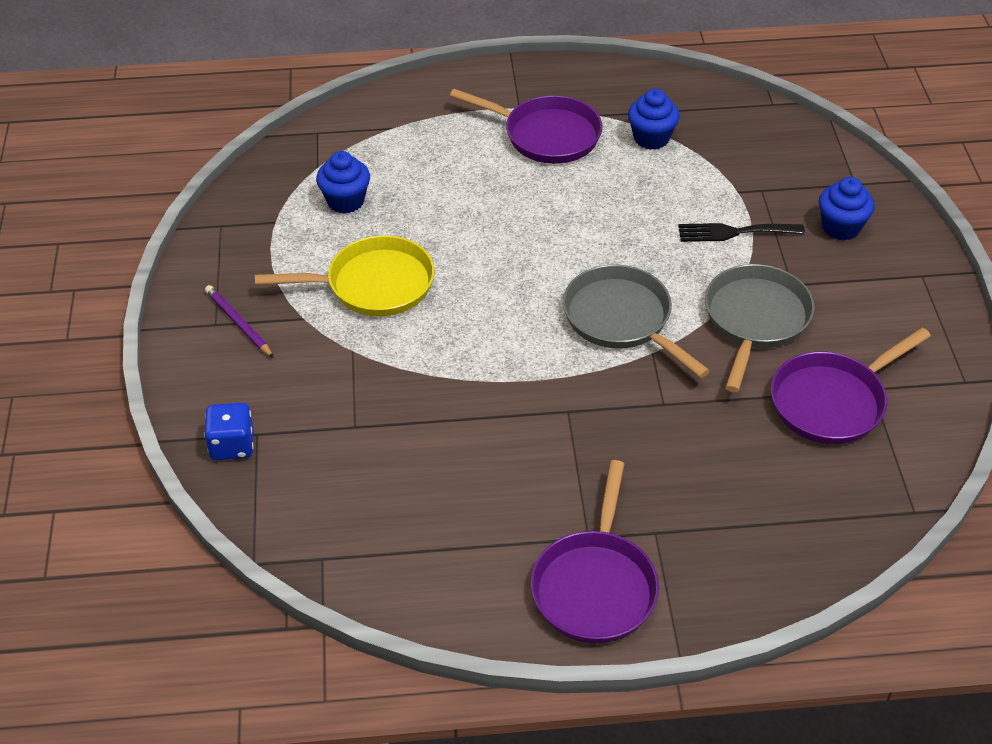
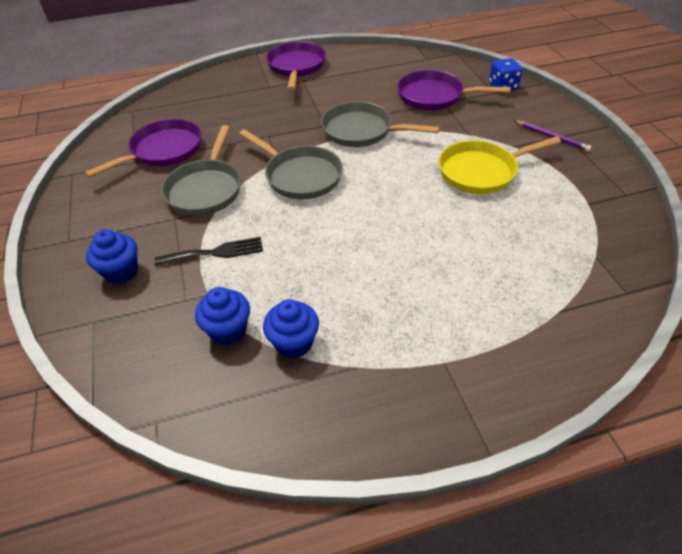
camera: 170 degrees right, 0 degrees up
blue cupcake [316,151,370,214] -> blue cupcake moved to [195,287,250,345]
purple pan [450,89,603,164] -> purple pan moved to [397,70,511,110]
none -> grey pan [321,102,440,147]

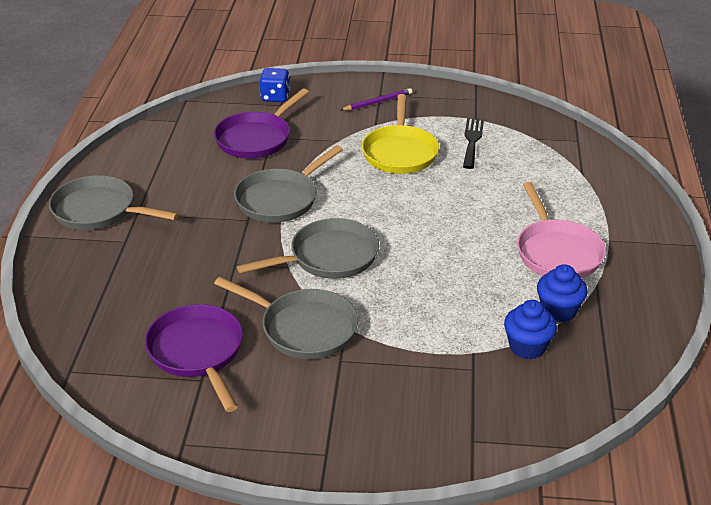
camera: 70 degrees left, 10 degrees down
blue cupcake [86,229,138,284] -> none
black fork [154,237,263,266] -> black fork moved to [463,118,484,169]
purple pan [266,42,326,91] -> grey pan [49,175,179,230]
none -> pink pan [517,182,606,278]

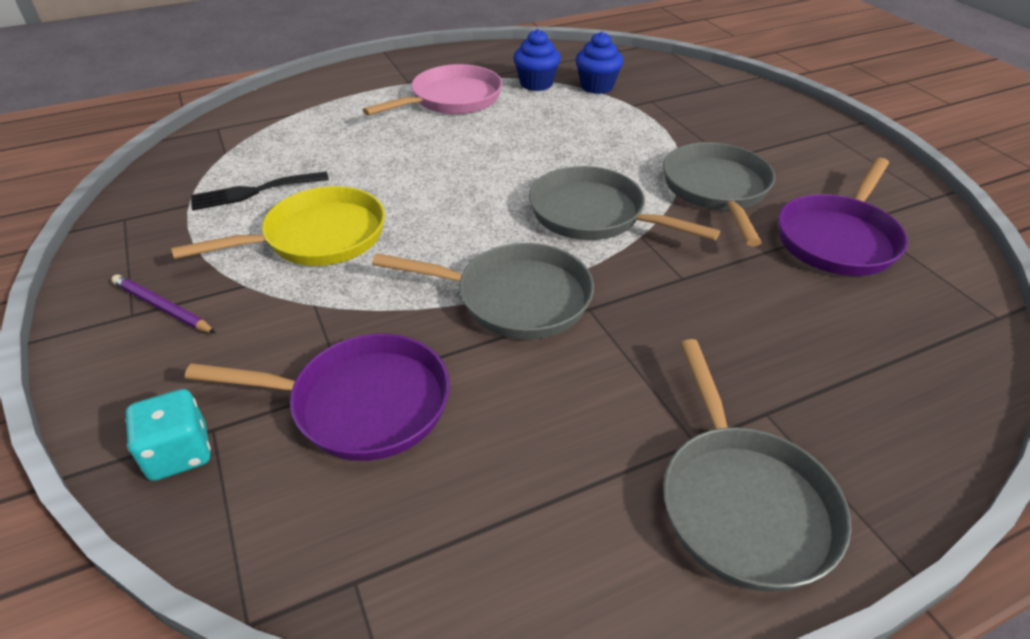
camera: 120 degrees left, 5 degrees up
blue dice [260,68,290,102] -> turquoise dice [125,389,211,481]

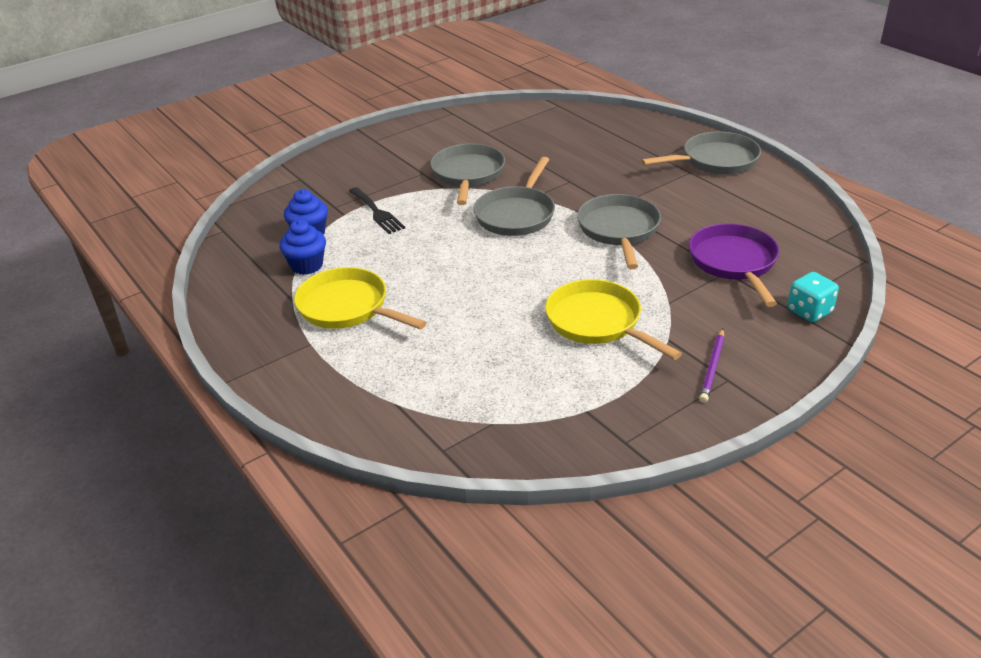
camera: 100 degrees left, 5 degrees down
black fork [191,172,329,211] -> black fork moved to [349,187,405,234]
pink pan [363,64,502,116] -> yellow pan [294,267,427,329]
grey pan [663,142,775,246] -> grey pan turned 105 degrees clockwise [430,144,505,205]
purple pan [778,158,908,276] -> none

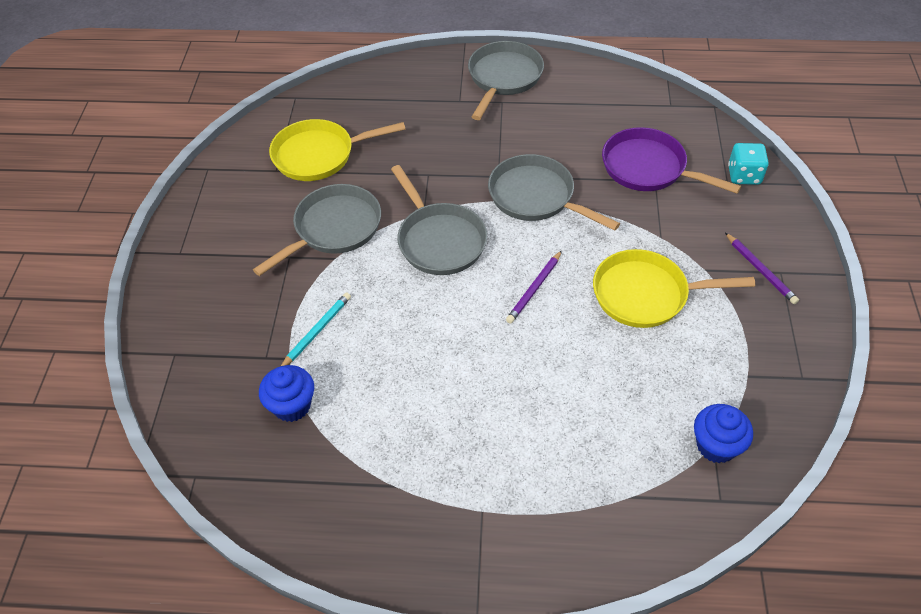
camera: 50 degrees left, 15 degrees up
blue cupcake [280,220,326,275] -> blue cupcake moved to [694,404,753,463]
yellow pan [294,267,427,329] -> yellow pan moved to [269,119,406,181]
black fork [349,187,405,234] -> turquoise pencil [281,293,351,366]
grey pan [430,144,505,205] -> grey pan turned 90 degrees clockwise [253,184,381,276]
none -> purple pencil [506,250,562,324]

